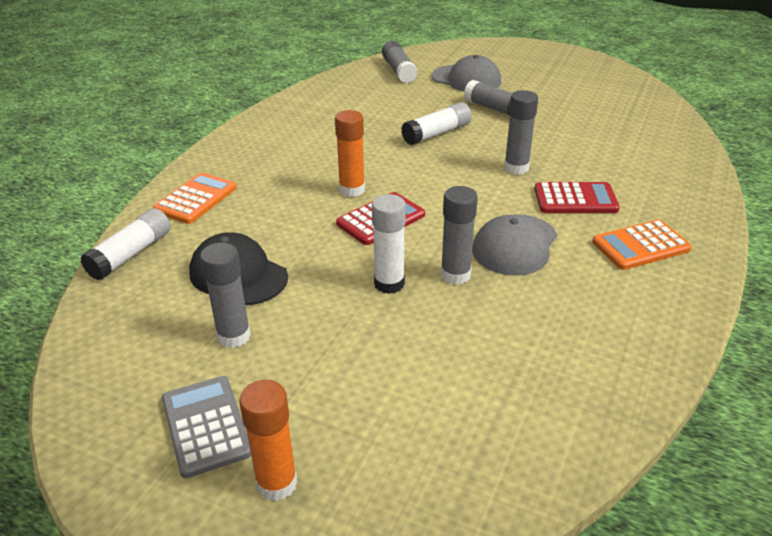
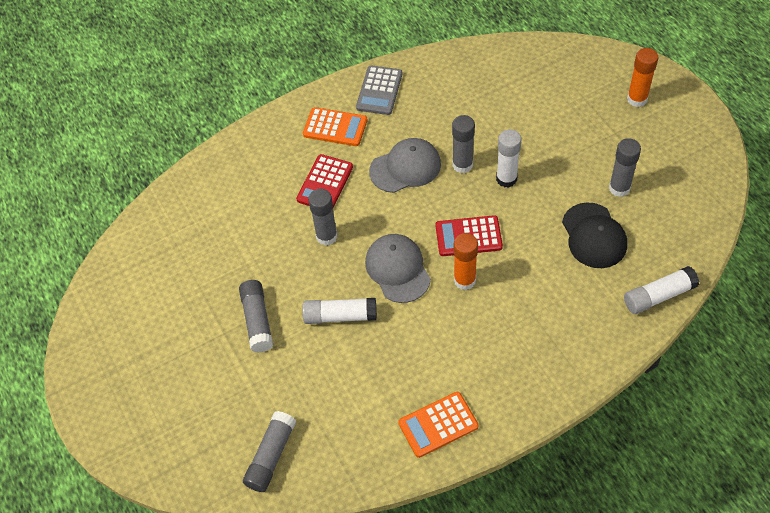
camera: 140 degrees left, 20 degrees up
orange calculator [153,172,237,224] -> orange calculator moved to [398,392,479,458]
grey calculator [162,376,251,478] -> grey calculator moved to [356,65,403,115]
grey cap [432,55,501,91] -> grey cap moved to [365,234,431,303]
red calculator [534,182,620,213] -> red calculator turned 105 degrees counterclockwise [296,154,353,207]

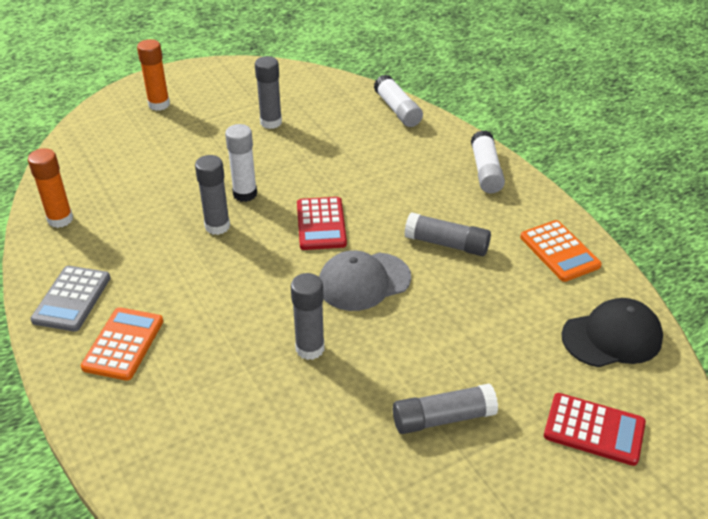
camera: 95 degrees left, 15 degrees down
grey glue stick [243,411,296,492] -> grey glue stick moved to [404,212,491,256]
red calculator [296,154,353,207] -> red calculator moved to [544,393,646,466]
white glue stick [302,298,377,324] -> white glue stick moved to [471,130,505,193]
grey calculator [356,65,403,115] -> grey calculator turned 90 degrees clockwise [30,266,111,332]
grey cap [369,138,441,193] -> none
orange glue stick [454,233,478,290] -> orange glue stick moved to [28,148,73,228]
black cap [562,202,627,268] -> black cap moved to [561,298,663,367]

